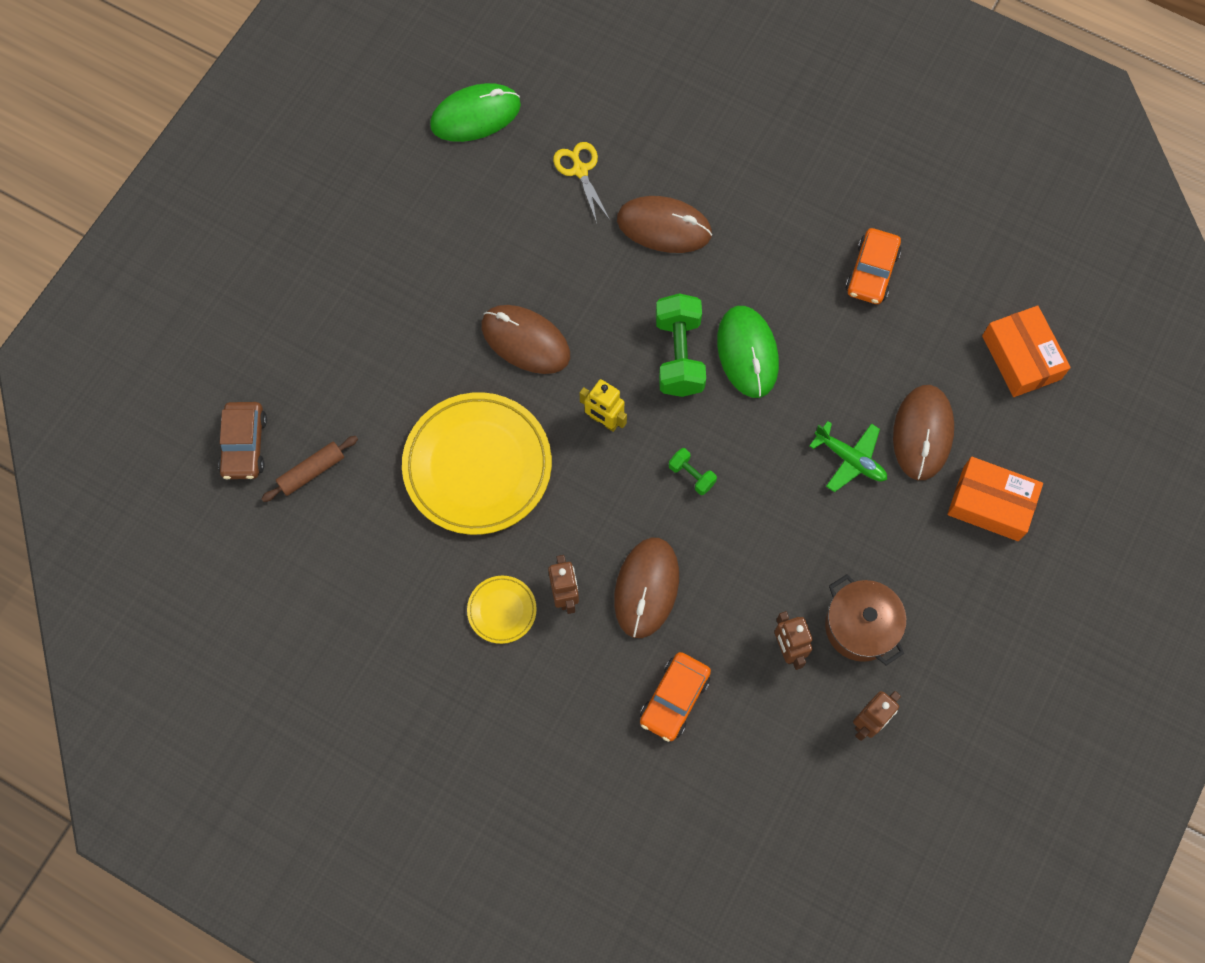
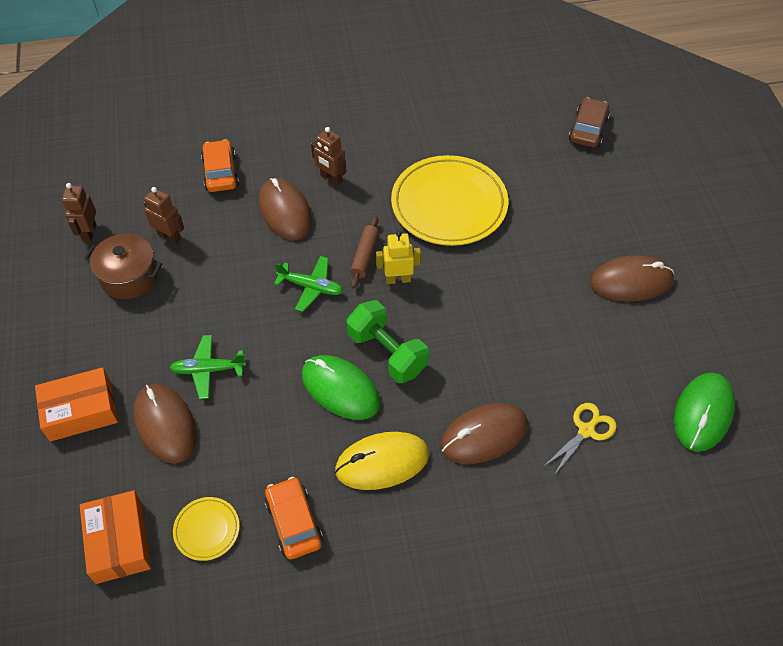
camera: 140 degrees right, 15 degrees down
brown car [218,402,267,479] -> brown car turned 60 degrees clockwise [569,97,610,147]
brown rolling pin [261,436,358,502] -> brown rolling pin moved to [350,216,379,289]
yellow plate [467,576,537,644] -> yellow plate moved to [173,497,240,561]
brown mouse [481,305,570,374] -> brown mouse moved to [590,256,674,302]
yellow scissors [553,142,610,223] -> yellow scissors turned 75 degrees counterclockwise [543,403,617,475]
green dumbbell [669,448,717,495] -> green plane [274,256,343,312]
orange box [982,306,1071,397] -> orange box turned 45 degrees clockwise [80,490,151,584]
none -> yellow mouse [335,432,429,490]

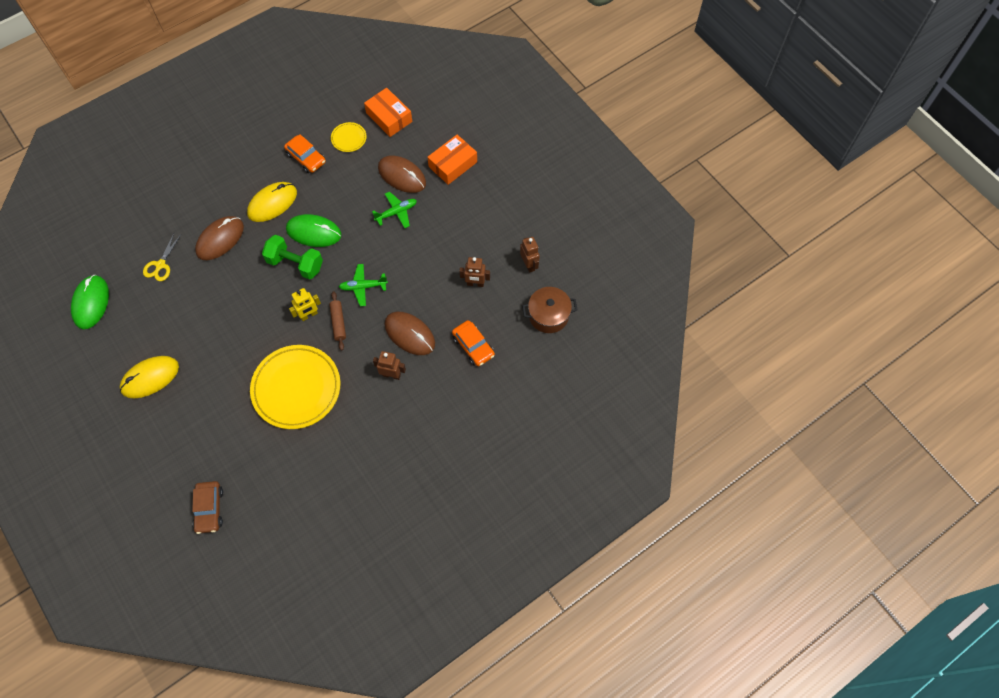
camera: 155 degrees right, 10 degrees up
brown pot [84,234,162,299] -> brown pot moved to [522,287,578,333]
brown mouse [590,256,674,302] -> yellow mouse [119,356,179,398]

